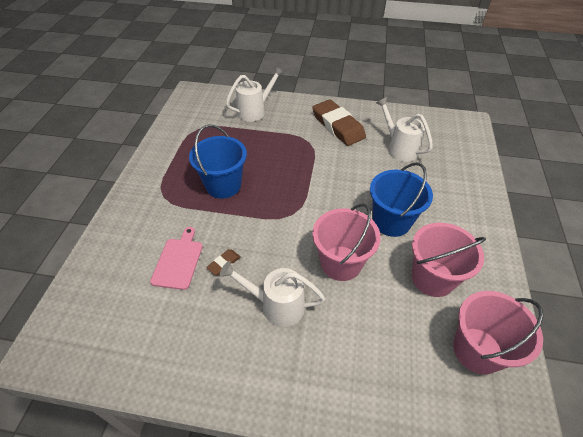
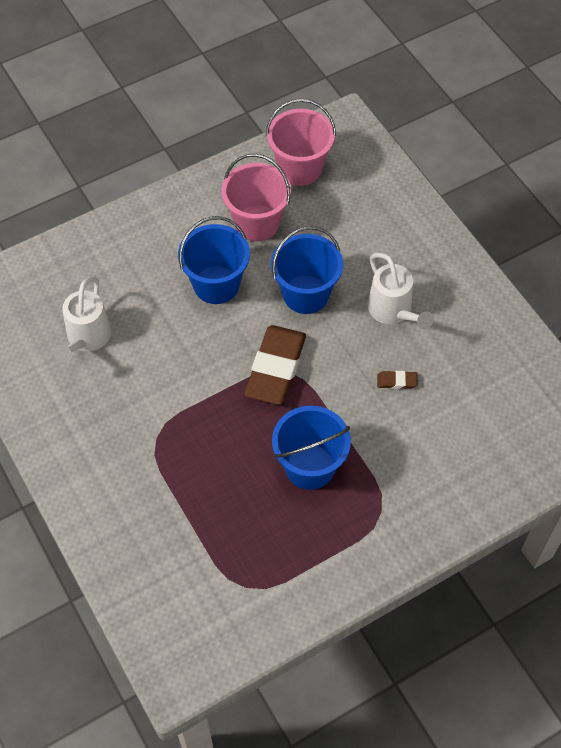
camera: 130 degrees left, 10 degrees up
pink cutting board [150,227,203,290] -> none
white watering can [226,66,284,122] -> none
brown eraser [312,99,366,146] -> brown eraser moved to [245,325,306,405]
pink bucket [312,203,381,281] -> blue bucket [271,226,343,314]

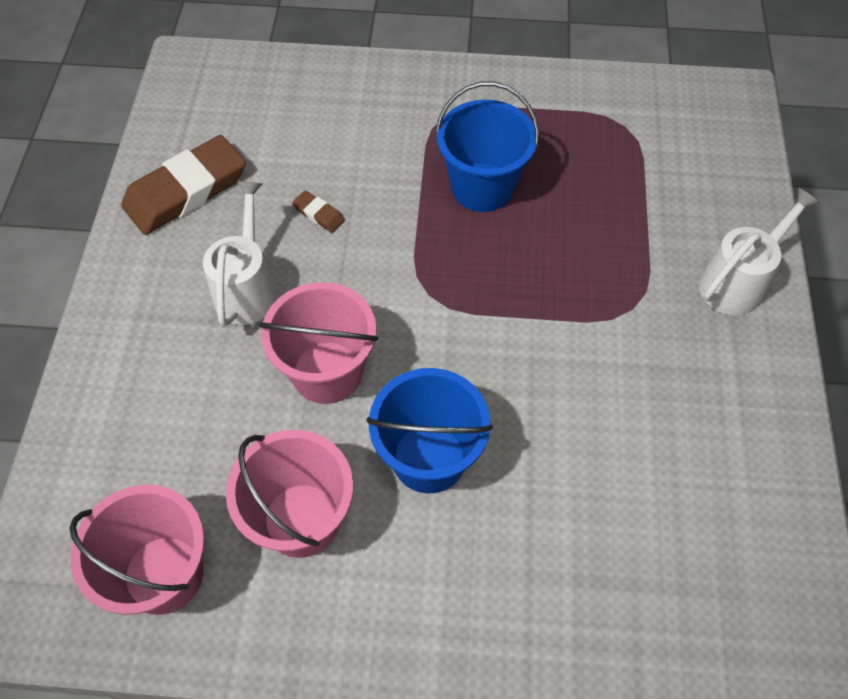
camera: 145 degrees left, 0 degrees up
white watering can [54,277,111,363] -> white watering can moved to [699,187,820,316]
brown eraser [245,325,306,405] -> brown eraser moved to [121,135,246,235]
blue bucket [271,226,343,314] -> pink bucket [258,282,378,404]

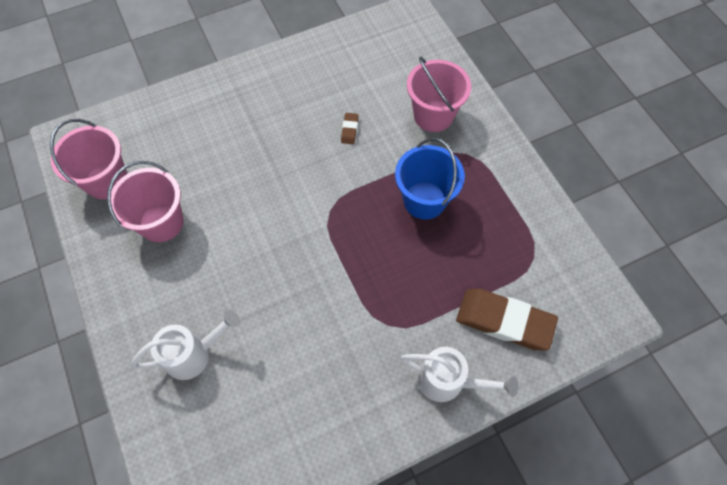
camera: 60 degrees right, 5 degrees up
brown eraser [121,135,246,235] -> brown eraser moved to [456,289,558,350]
white watering can [203,181,277,327] -> white watering can moved to [131,310,240,380]
pink bucket [258,282,378,404] -> pink bucket moved to [407,56,471,132]
blue bucket [367,368,493,493] -> none

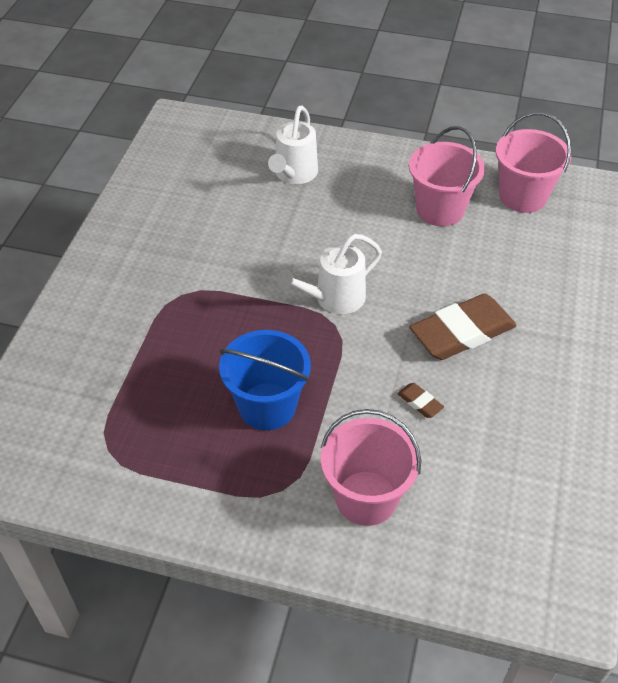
camera: 130 degrees right, 15 degrees down
white watering can [401,347,518,402] -> white watering can moved to [277,234,382,314]
brown eraser [456,289,558,350] -> brown eraser moved to [409,294,517,360]

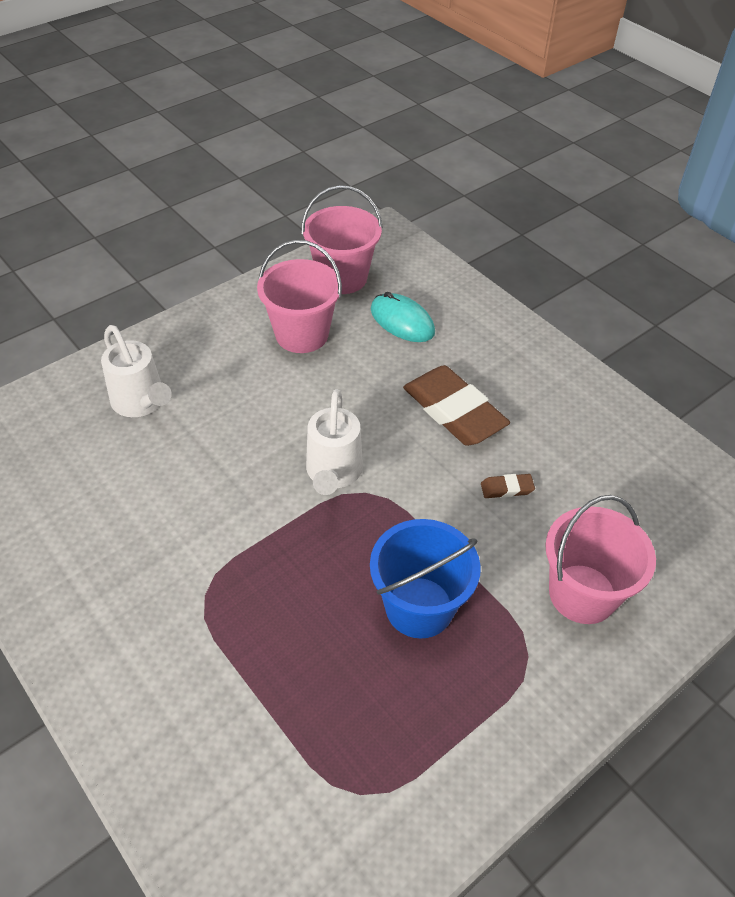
camera: 55 degrees left, 0 degrees up
brown eraser [409,294,517,360] -> brown eraser turned 45 degrees counterclockwise [403,365,510,446]
none -> turquoise mouse [371,292,435,342]

